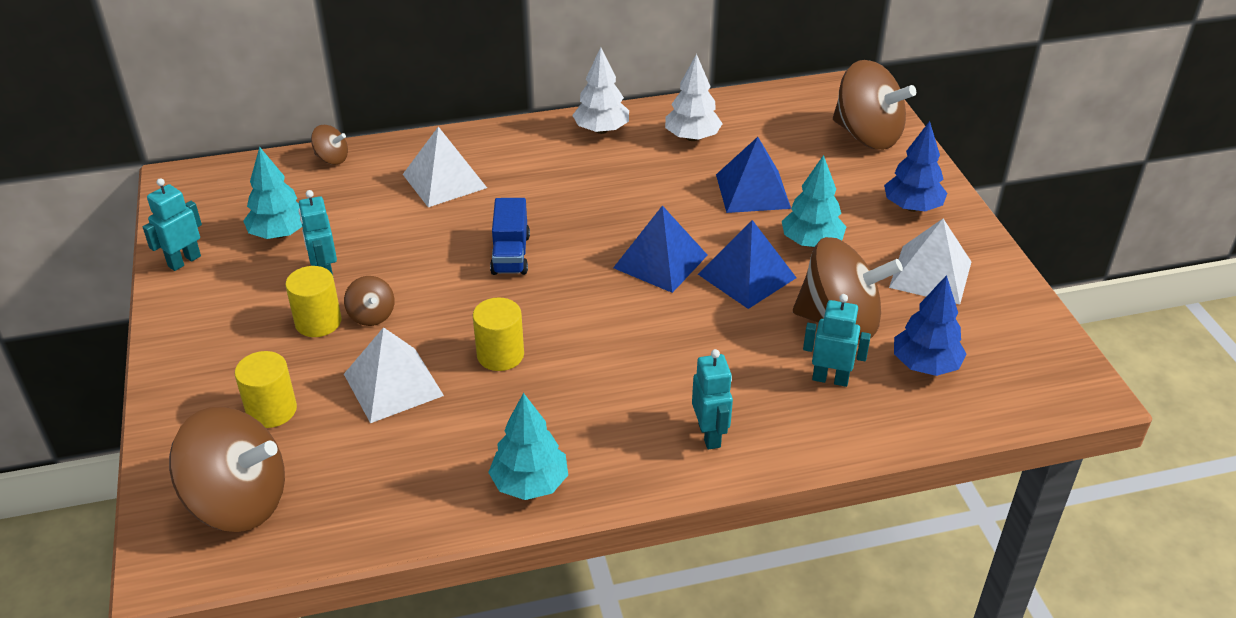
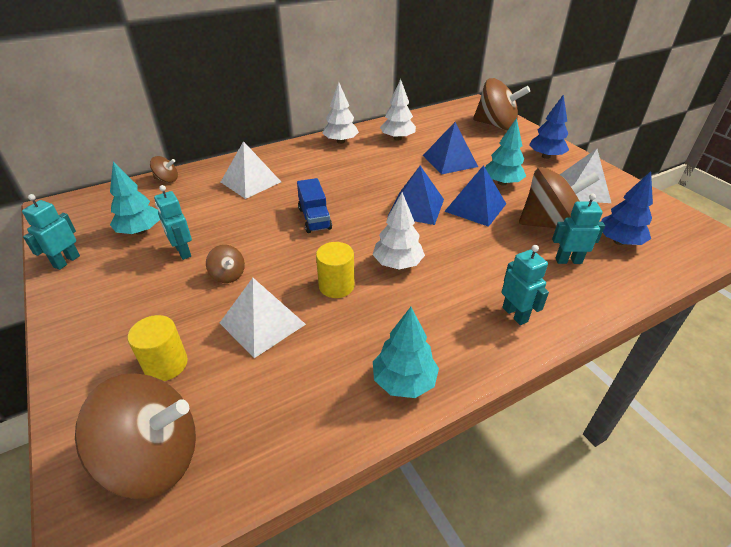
camera: 15 degrees left, 0 degrees up
yellow cylinder [285,266,341,337] -> none
none -> white tree [372,192,425,270]

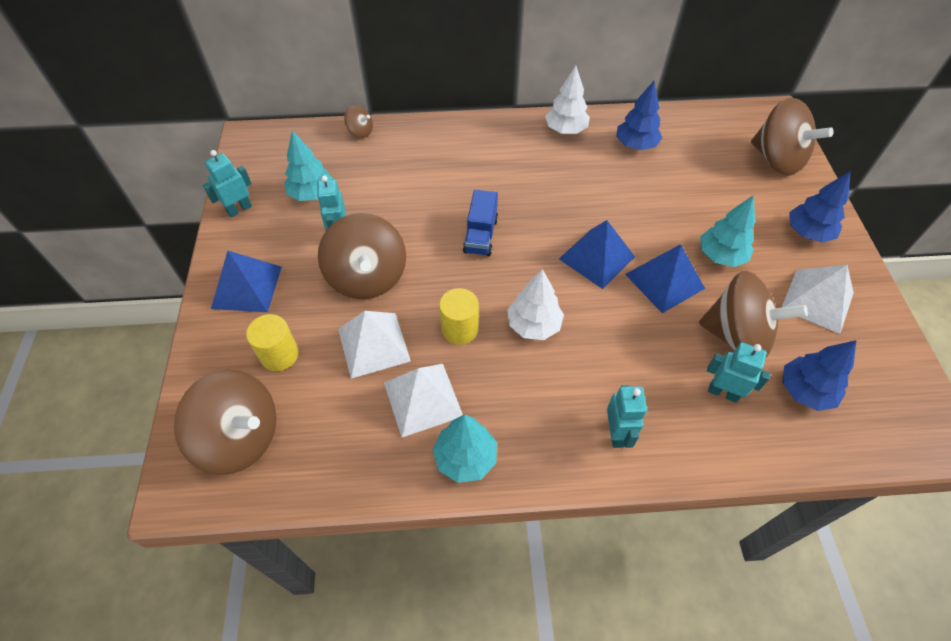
camera: 25 degrees right, 15 degrees up
brown spinning top [206,245,245,283] -> brown spinning top [318,213,406,299], size x2.17
white pyramid [221,141,281,199] -> white pyramid moved to [384,364,463,437]
white tree [380,79,416,141] -> blue tree [616,81,662,150]
blue pyramid [423,122,478,175] -> blue pyramid moved to [211,251,282,312]

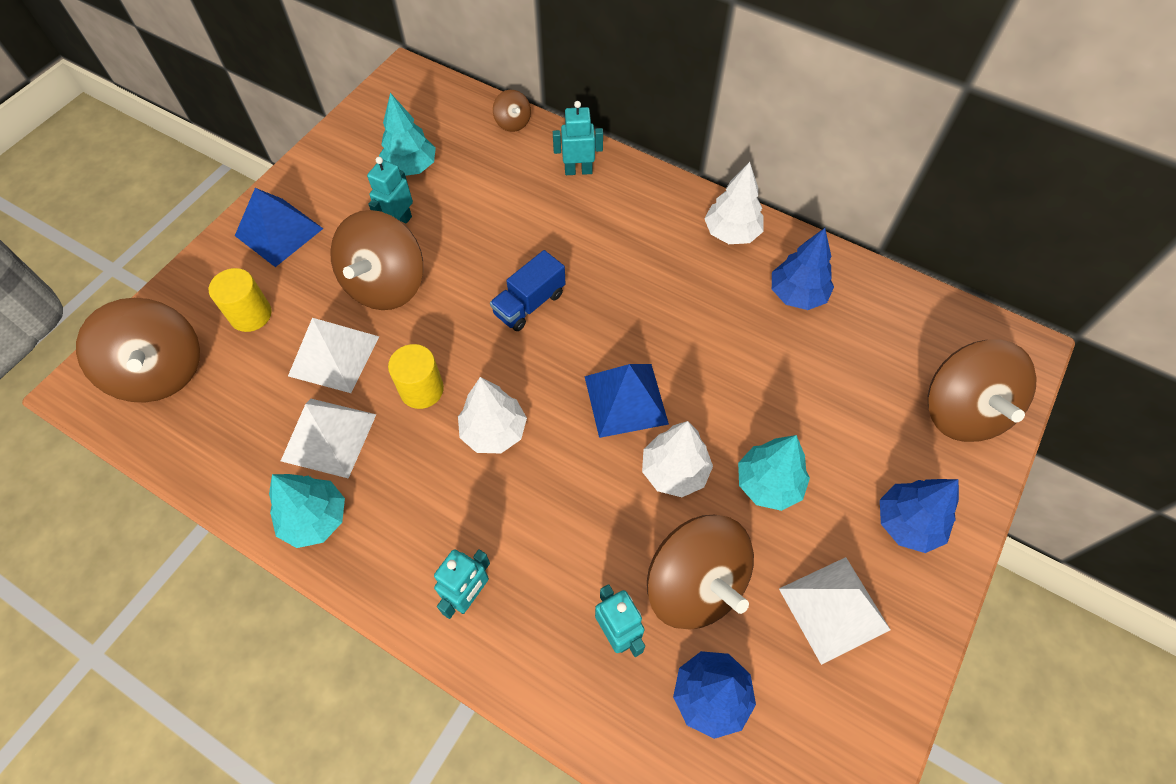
camera: 35 degrees right, 5 degrees up
turquoise robot [203,150,252,217] -> turquoise robot moved to [553,101,603,175]
blue pyramid [625,244,705,313] -> white tree [642,421,713,497]

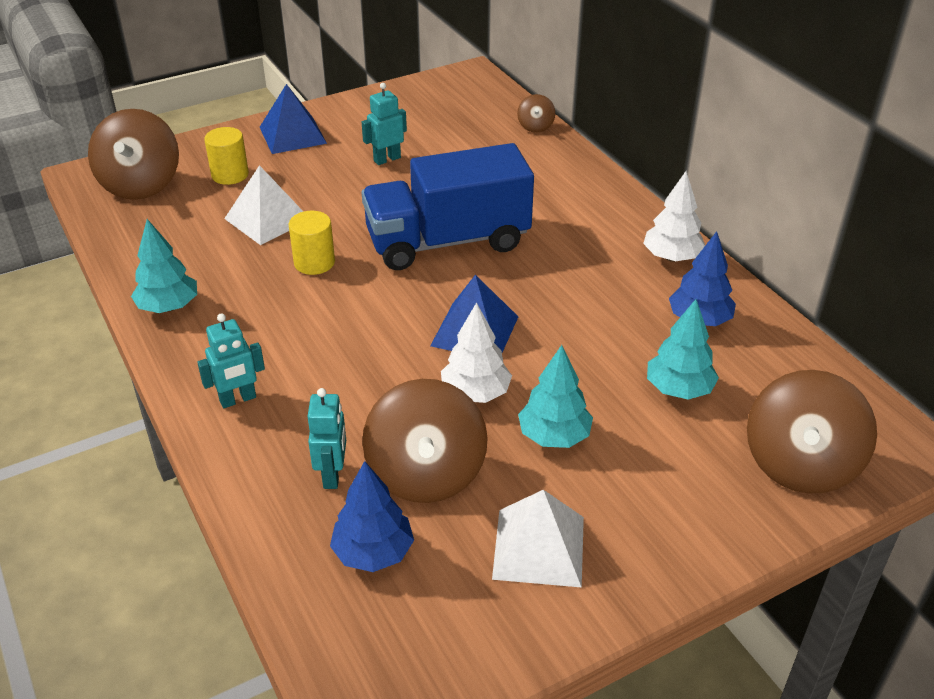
camera: 30 degrees right, 20 degrees down
white pyramid [281,399,376,479] -> none
brown spinning top [330,210,423,310] -> none
turquoise tree [379,93,436,176] -> turquoise tree moved to [647,299,719,400]
white tree [458,377,527,453] -> none
blue truck [490,250,566,331] -> blue truck [362,143,534,270], size x2.15
turquoise robot [553,101,603,175] -> none
blue tree [880,479,959,553] -> none

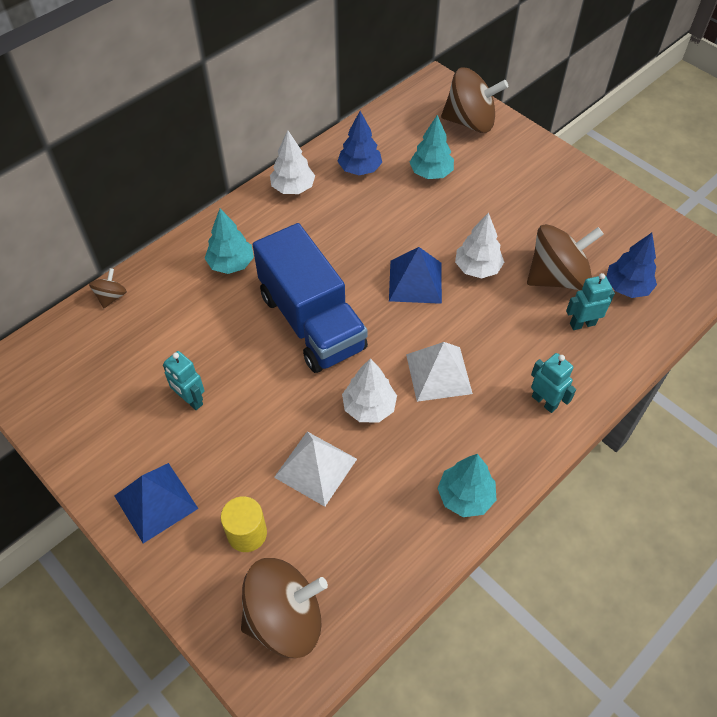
camera: 105 degrees left, 15 degrees up
yellow cylinder [289,211,335,275] -> white tree [342,358,397,423]
white pyramid [492,490,584,588] -> white pyramid moved to [406,342,473,402]
brown spinning top [517,94,555,133] -> brown spinning top turned 60 degrees counterclockwise [89,268,127,308]
turquoise tree [518,345,593,448] -> turquoise tree moved to [205,209,254,274]

